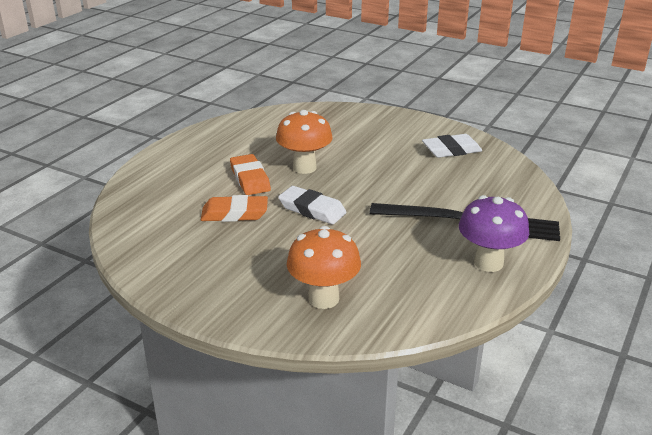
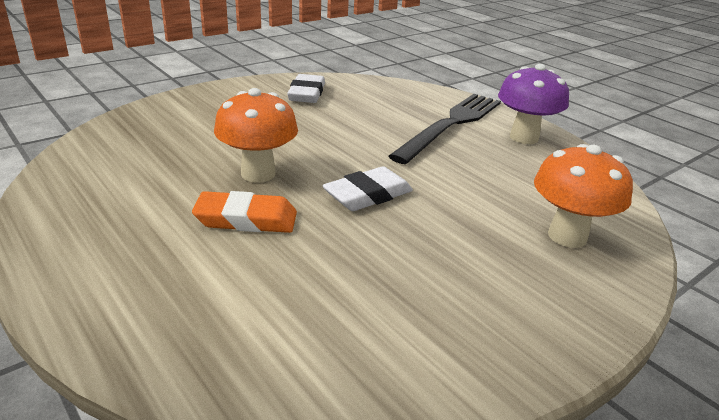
camera: 70 degrees left, 0 degrees up
orange eraser [201,195,268,222] -> none

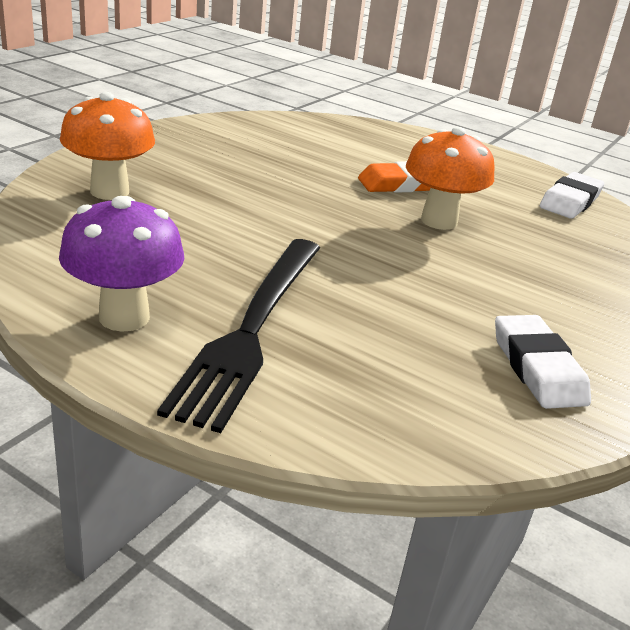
camera: 160 degrees right, 0 degrees up
white eraser [322,166,413,211] -> white eraser moved to [540,172,604,219]

